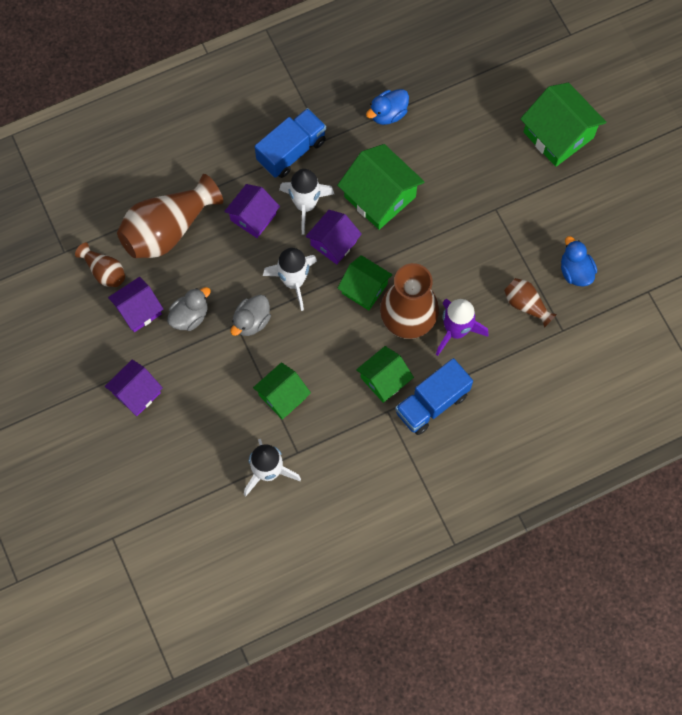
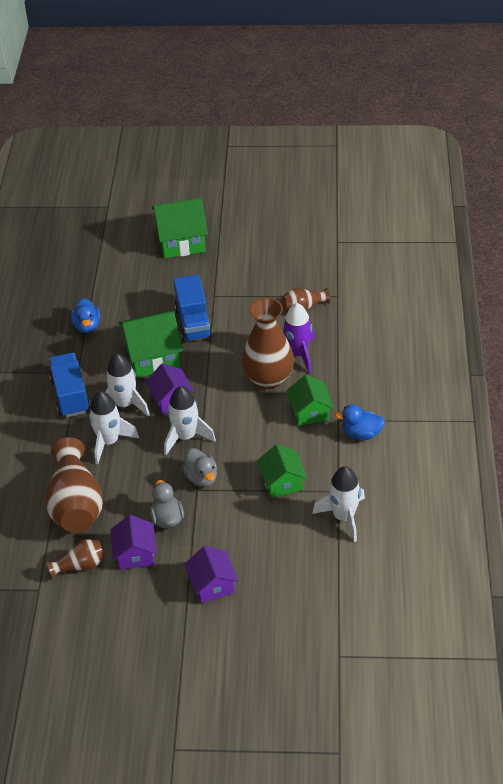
camera: 60 degrees left, 25 degrees down
purple house [224,184,280,238] -> white rocket [89,391,139,464]
green house [338,255,392,310] -> none
blue truck [395,358,473,435] -> blue truck moved to [174,275,213,342]
blue duck [561,236,597,286] -> blue duck moved to [335,405,385,440]

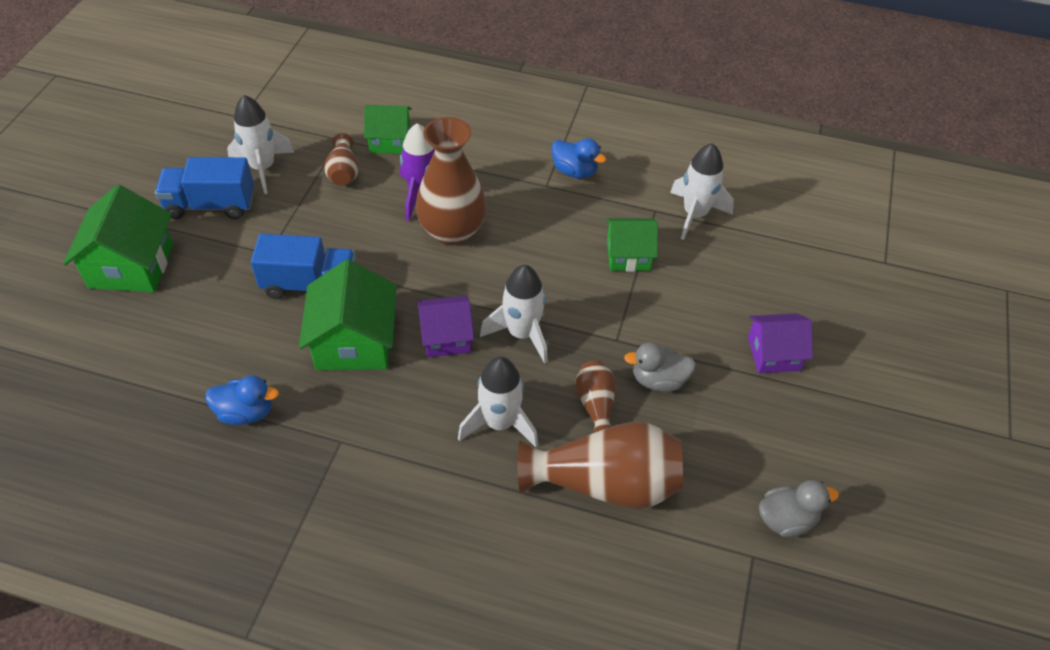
camera: 80 degrees left, 5 degrees up
brown vase [46,539,105,578] -> brown vase moved to [575,360,616,433]
blue truck [49,353,91,417] -> blue truck moved to [155,157,254,219]
white rocket [105,354,150,417] -> white rocket moved to [227,95,295,194]
purple house [110,515,157,570] -> none
grey duck [182,448,217,487] -> grey duck moved to [759,480,839,537]
green house [287,375,334,426] -> green house moved to [364,105,412,154]
blue duck [335,405,385,440] -> blue duck turned 75 degrees counterclockwise [552,138,606,179]

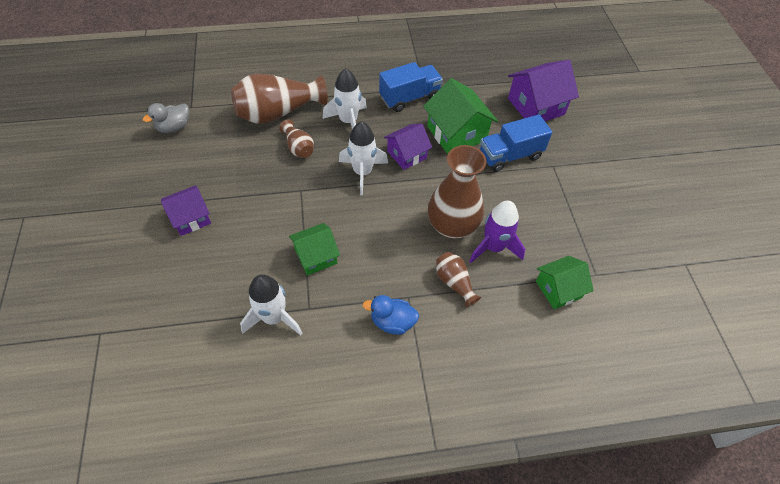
camera: 155 degrees right, 5 degrees up
green house [63,185,173,292] -> none
blue truck [155,157,254,219] -> blue truck moved to [379,62,443,112]
blue duck [205,375,279,425] -> none
white rocket [227,95,295,194] -> none
brown vase [324,133,359,186] -> brown vase moved to [436,252,481,308]
grey duck [624,342,696,392] -> none
none -> purple house [508,60,579,121]

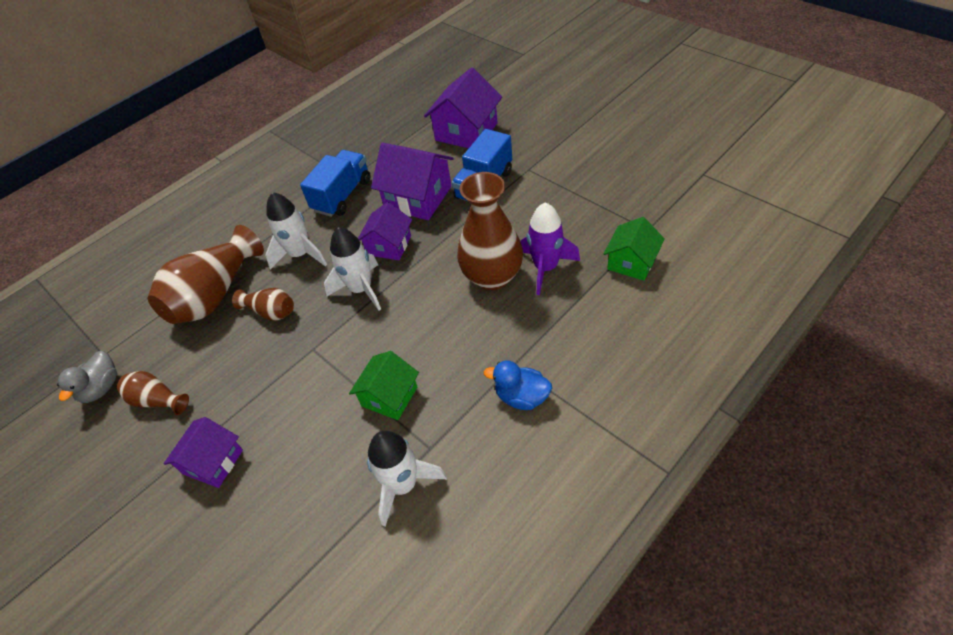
camera: 30 degrees left, 5 degrees down
blue duck [362,295,419,335] -> blue duck turned 45 degrees clockwise [484,360,552,410]
green house [423,78,498,154] -> purple house [371,143,453,220]
brown vase [436,252,481,308] -> brown vase moved to [117,371,189,415]

